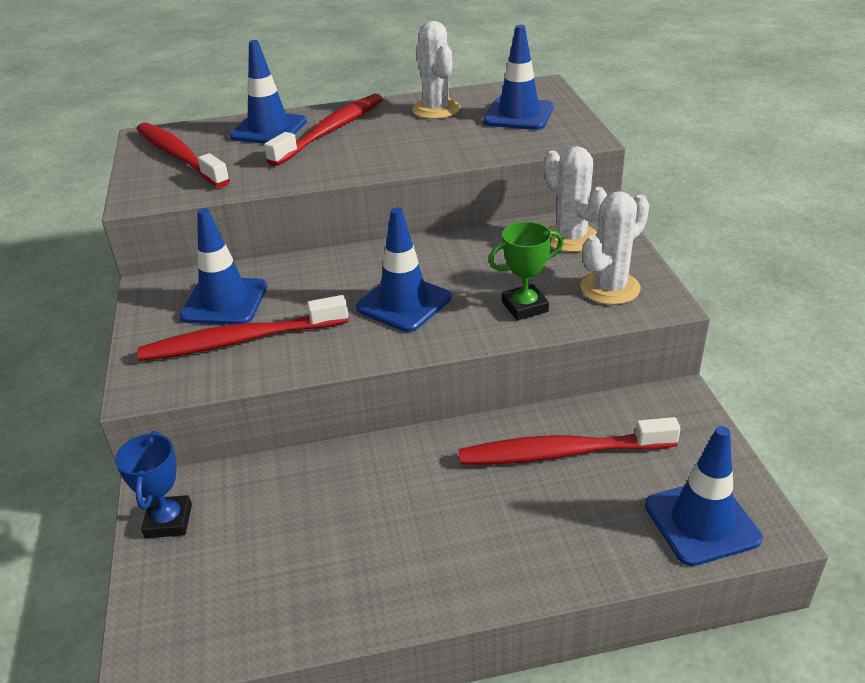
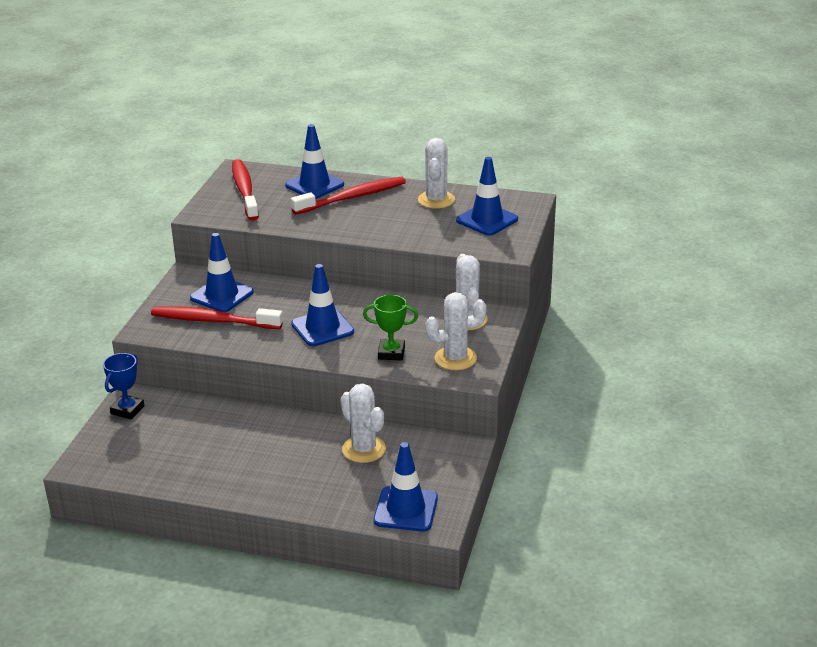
camera: 25 degrees right, 5 degrees down
red toothbrush [458,417,681,465] -> white cactus [341,384,386,463]

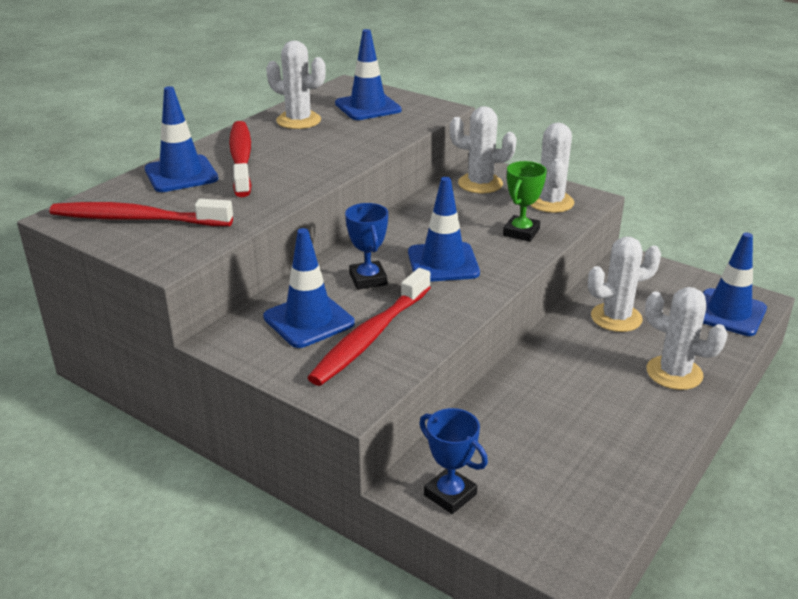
camera: 70 degrees left, 0 degrees up
none -> blue trophy [345,203,388,290]
none -> white cactus [645,287,728,390]

